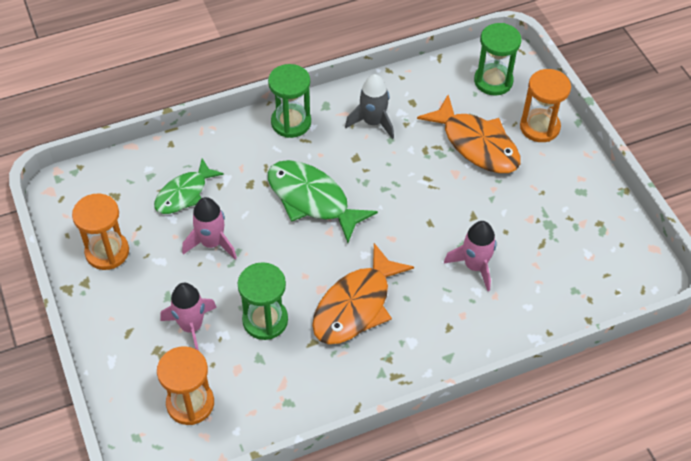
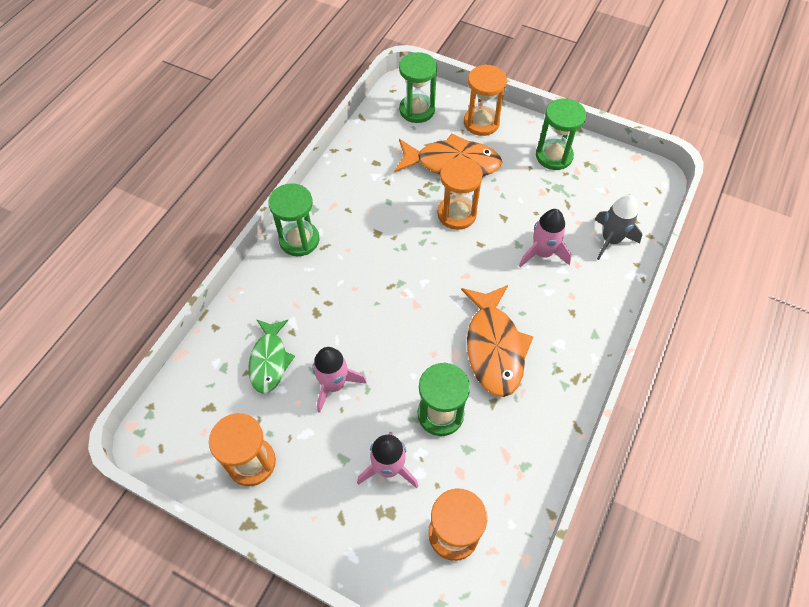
camera: 40 degrees left, 5 degrees up
green fish [268,160,378,243] -> none
grey rocket [345,74,394,139] -> grey rocket moved to [594,195,642,260]
none -> orange hourglass [437,157,483,230]
none -> green hourglass [536,98,586,170]

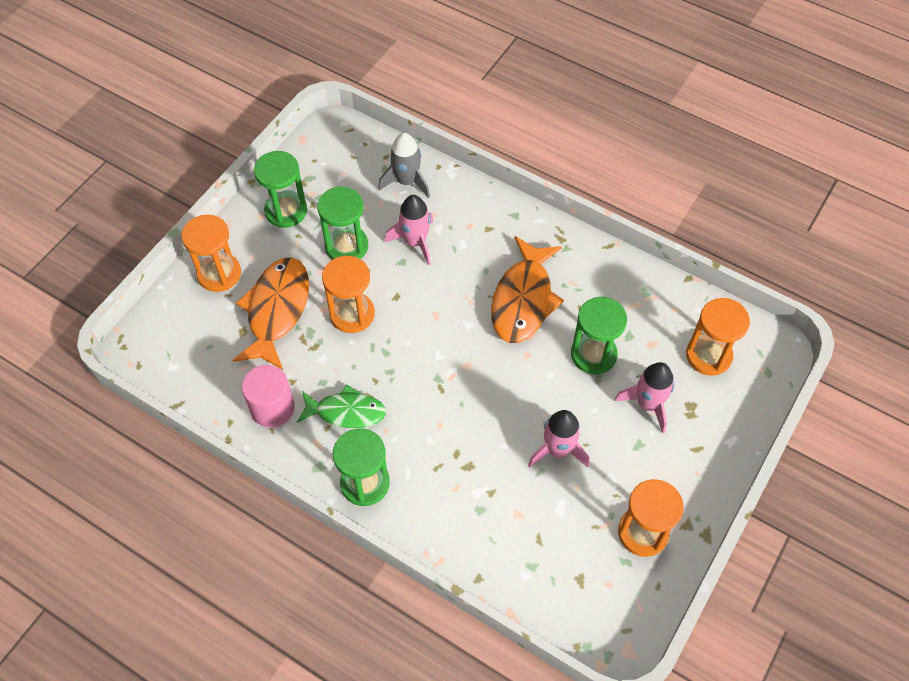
camera: 85 degrees left, 0 degrees up
green fish [248,319,295,394] -> green fish moved to [297,385,386,428]
green hourglass [399,52,437,123] -> green hourglass moved to [317,186,368,260]
orange fish [461,285,534,397] -> orange fish turned 105 degrees clockwise [491,236,564,343]
none -> pink cylinder [242,365,295,428]

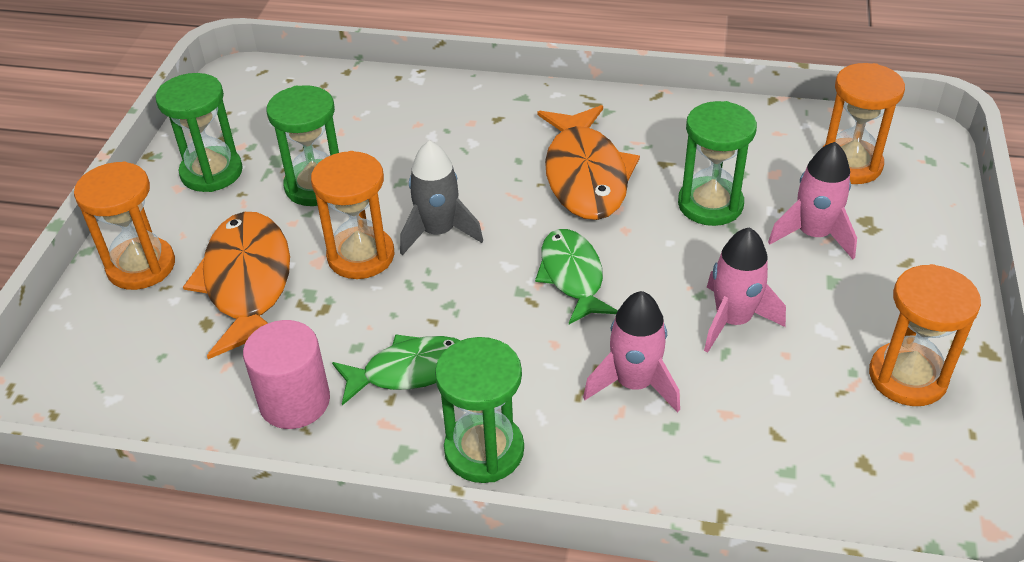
camera: 20 degrees left, 15 degrees down
grey rocket [378,133,430,198] -> grey rocket moved to [400,140,483,256]
pink rocket [385,195,433,265] -> pink rocket moved to [583,291,680,413]
none -> green fish [535,229,618,324]

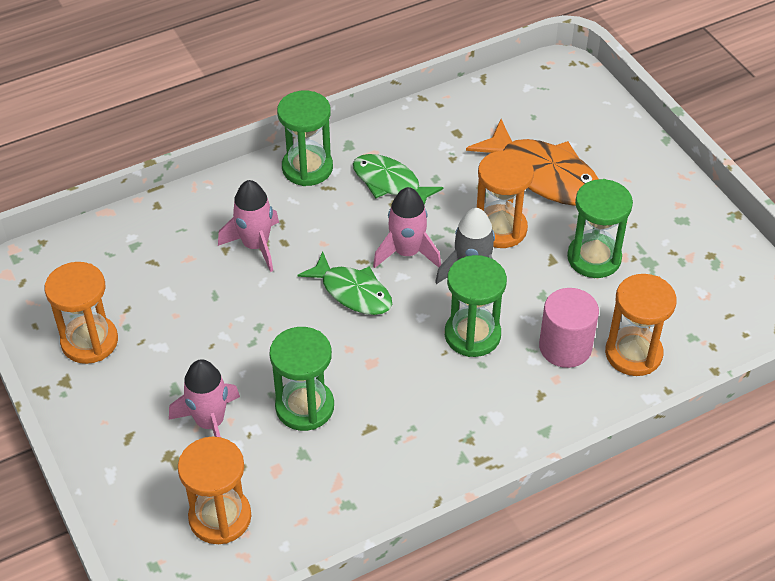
camera: 140 degrees right, 5 degrees up
orange hourglass [74,162,175,290] -> orange hourglass moved to [605,274,677,376]
green hourglass [155,73,243,192] -> green hourglass moved to [445,255,507,357]
pink cylinder [243,320,330,429] -> pink cylinder moved to [539,288,599,368]
green fish [332,334,461,406] -> green fish turned 90 degrees clockwise [353,154,443,205]
orange fish [537,105,640,220] -> none
pink rocket [704,227,786,352] -> pink rocket moved to [373,187,441,268]

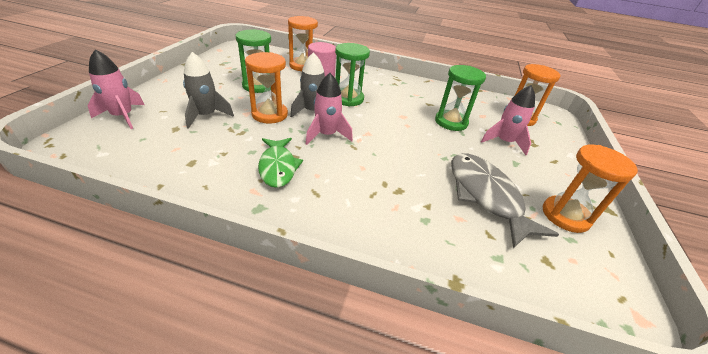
camera: 140 degrees left, 10 degrees down
pink rocket [218,180,279,272] -> pink rocket moved to [87,49,145,129]
green hourglass [277,91,333,186] -> none
green fish [297,252,392,315] -> none
orange fish [466,119,598,206] -> grey rocket [183,52,234,129]
none -> grey fish [451,153,559,248]

